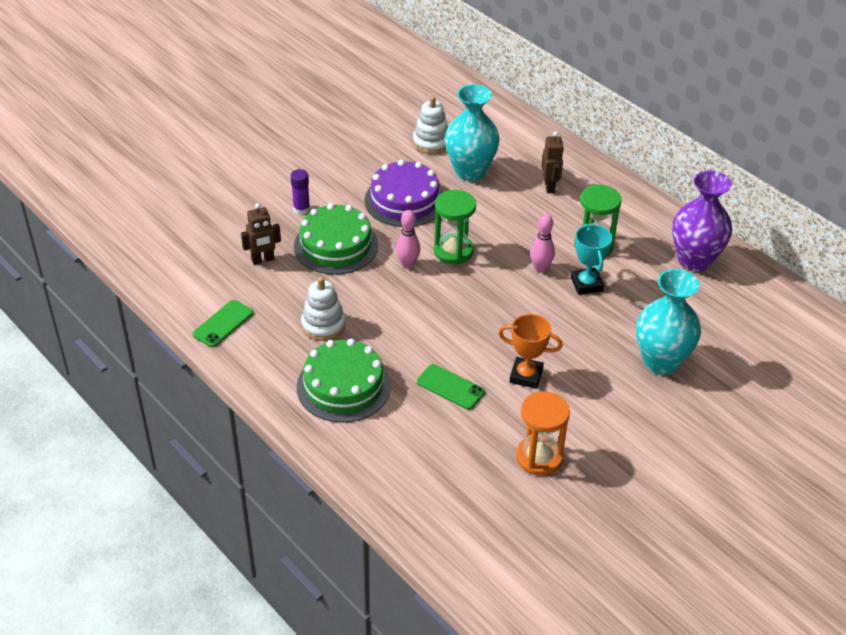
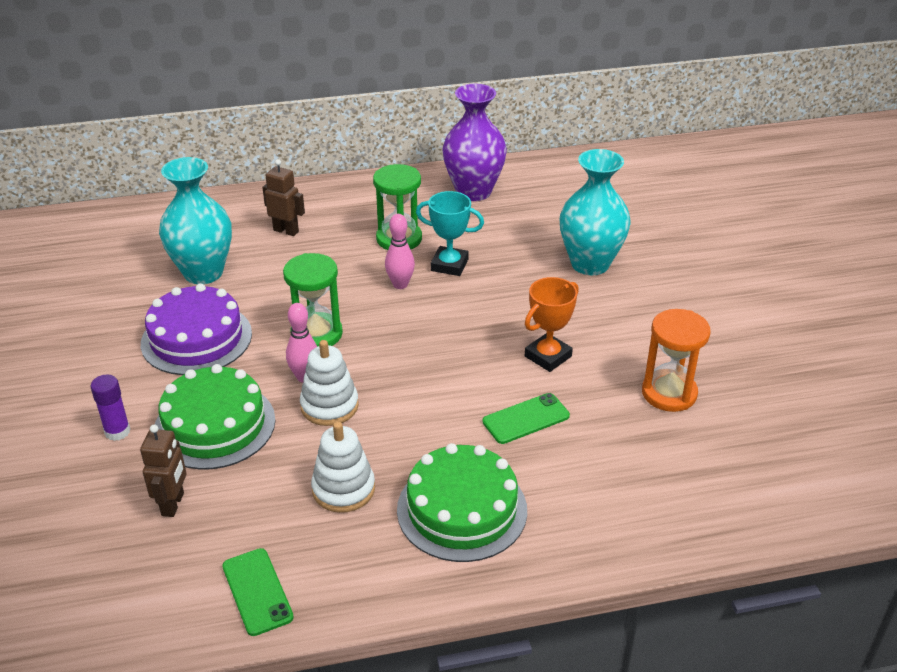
camera: 60 degrees left, 5 degrees down
white stacking toy [413,96,448,154] -> white stacking toy moved to [300,340,359,426]

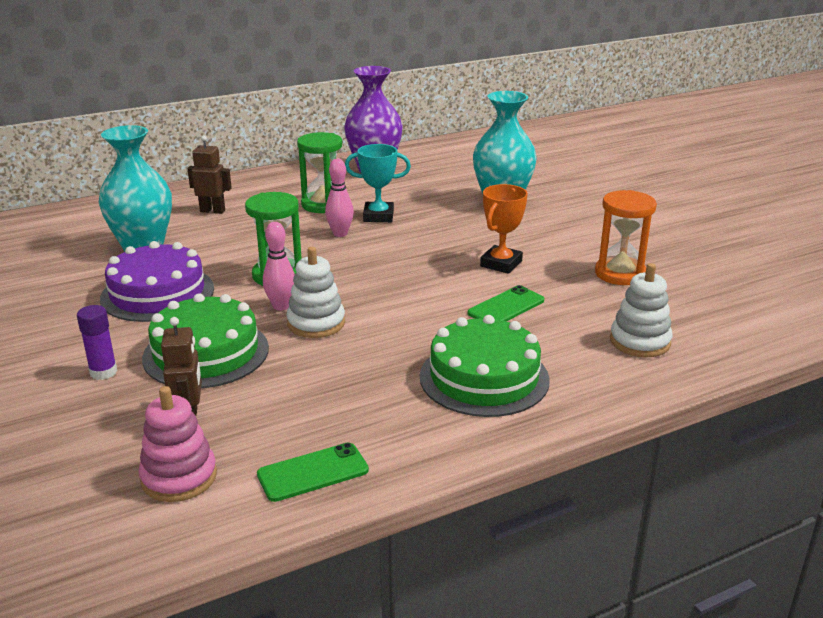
camera: 15 degrees left, 10 degrees down
green phone [222,548,294,636] -> green phone turned 75 degrees counterclockwise [257,443,369,502]
white stacking toy [311,422,375,513] -> white stacking toy moved to [610,263,673,357]
none -> pink stacking toy [139,386,217,502]

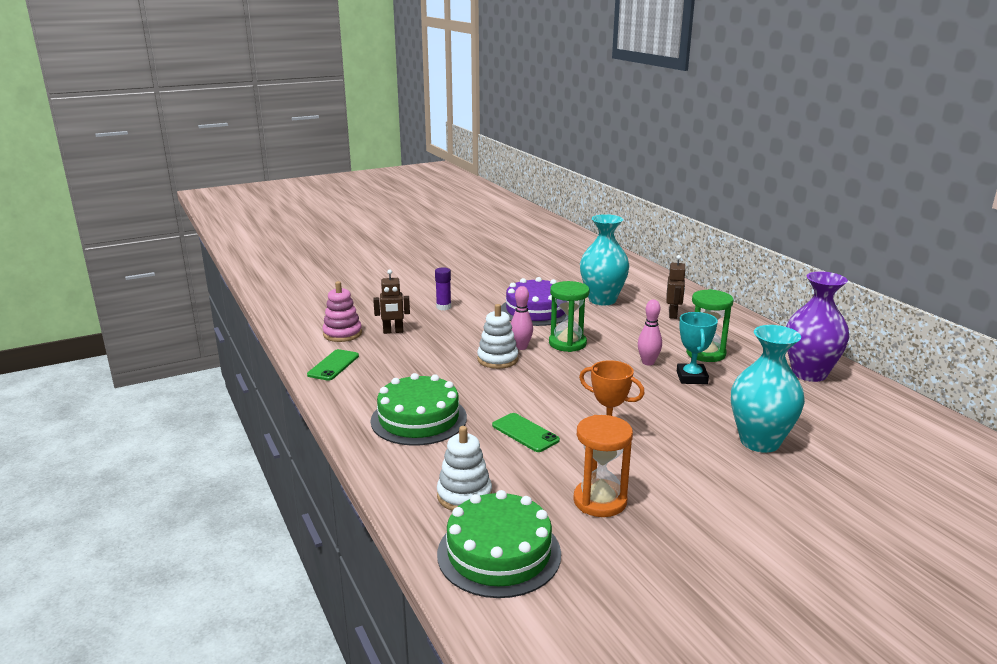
camera: 90 degrees right, 5 degrees down
green cake [142,294,269,388] -> green cake moved to [437,490,561,598]
green phone [257,443,369,502] -> green phone turned 45 degrees clockwise [307,349,359,381]

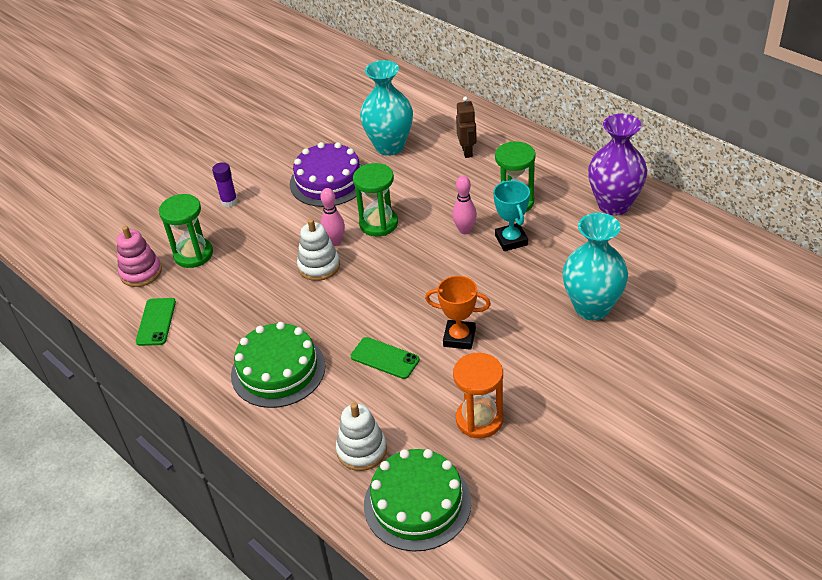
camera: 15 degrees left, 20 degrees up
brown robot [373,270,410,334] -> green hourglass [159,194,213,268]

